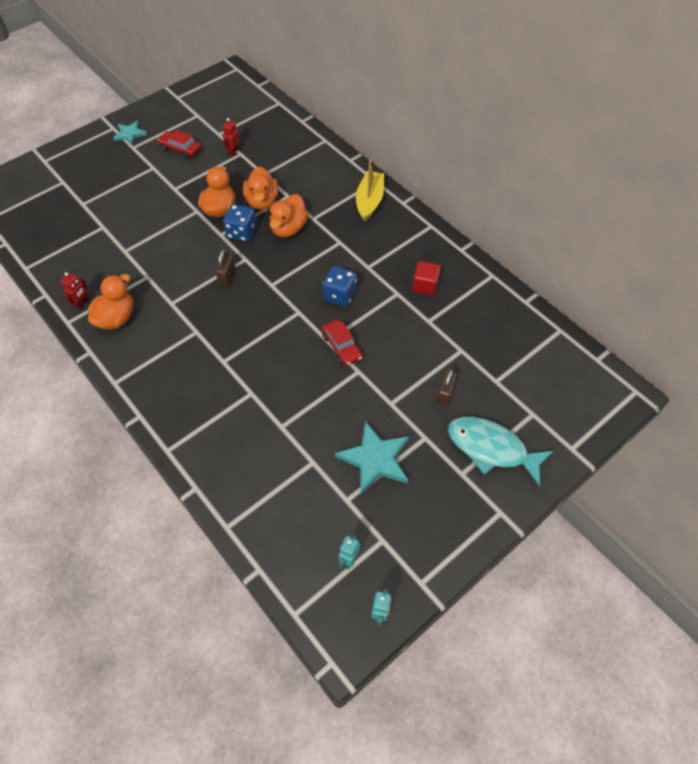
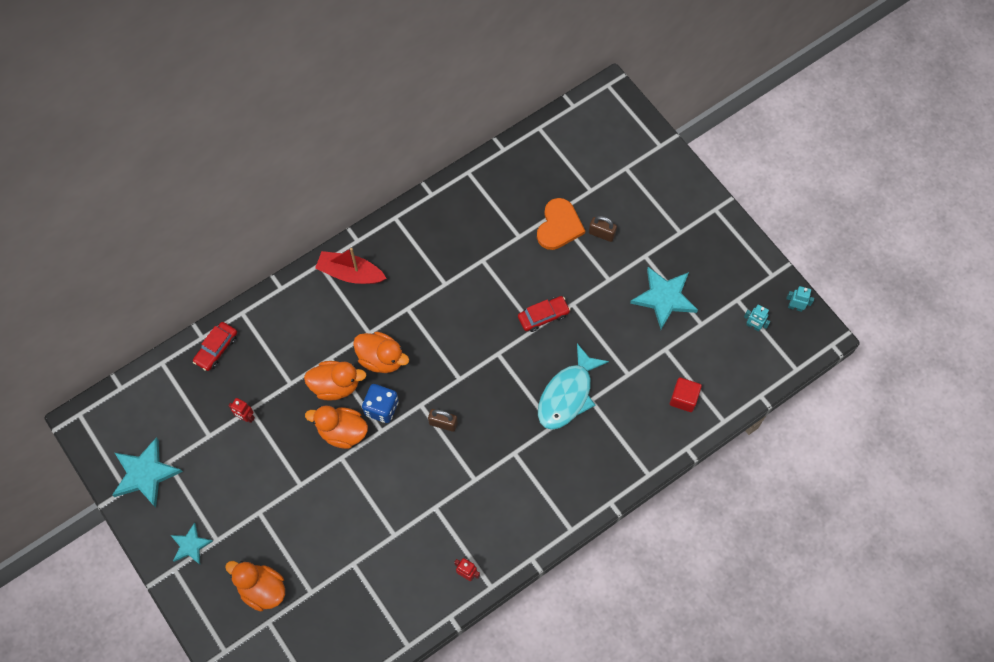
camera: 85 degrees left, 10 degrees up
orange duck [88,274,133,330] -> orange duck moved to [225,561,285,612]
red car [157,130,201,158] -> red car moved to [193,322,237,371]
blue dice [322,266,357,306] -> none
yellow boat [356,160,384,222] -> red boat [315,248,387,284]
red cube [412,261,441,296] -> red cube moved to [670,377,702,412]
turquoise fish [448,417,553,487] -> turquoise fish moved to [538,344,609,430]
none -> turquoise star [112,437,183,508]
none -> orange heart [537,198,585,250]

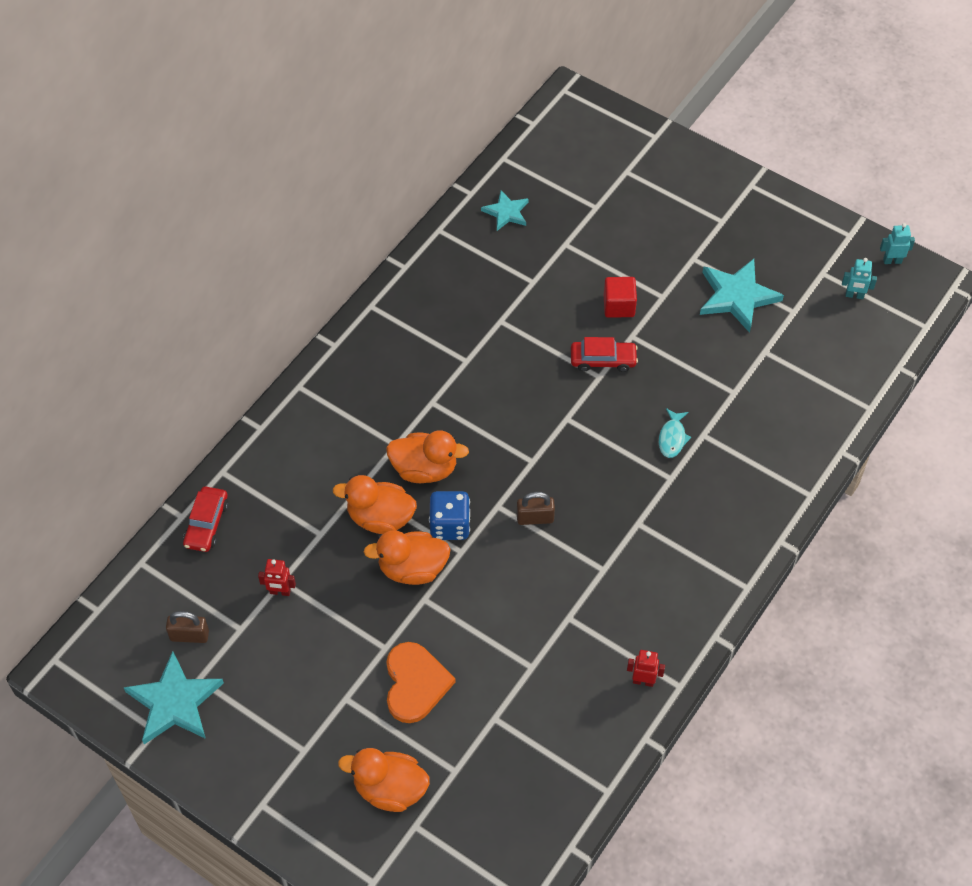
camera: 20 degrees left, 10 degrees down
turquoise star [171,523,213,565] -> turquoise star moved to [481,190,529,231]
orange duck [304,361,367,401] -> orange duck turned 150 degrees counterclockwise [333,475,417,534]
red boat [315,248,387,284] -> none
red car [518,296,570,332] -> red car turned 45 degrees clockwise [571,337,638,372]
orange heart [537,198,585,250] -> orange heart moved to [386,642,456,723]
turquoise fish [538,344,609,430] -> turquoise fish [659,408,691,458], size x0.47
brown padlock [589,216,617,242] -> brown padlock moved to [166,611,209,643]
red cube [670,377,702,412] -> red cube moved to [604,277,637,317]

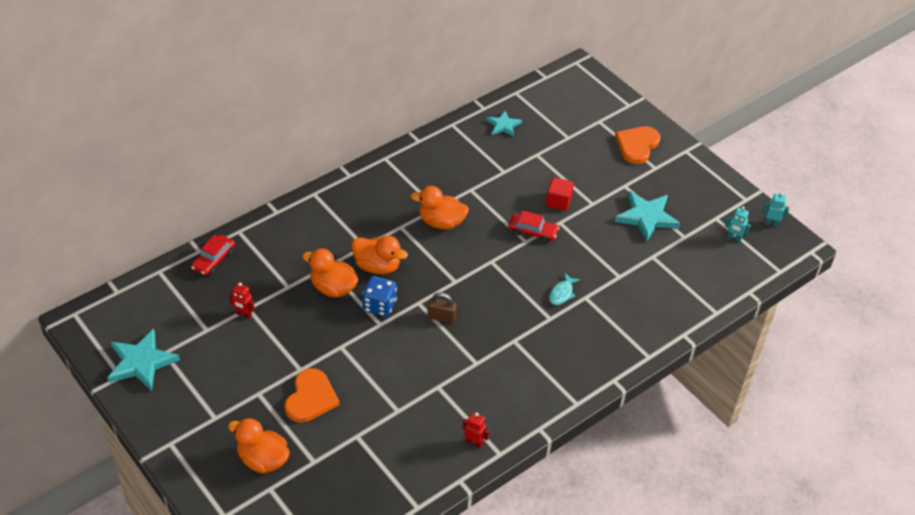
camera: 15 degrees right, 10 degrees down
brown padlock [166,611,209,643] -> none
orange duck [364,530,451,585] -> orange duck moved to [411,186,469,230]
none -> orange heart [615,126,661,164]

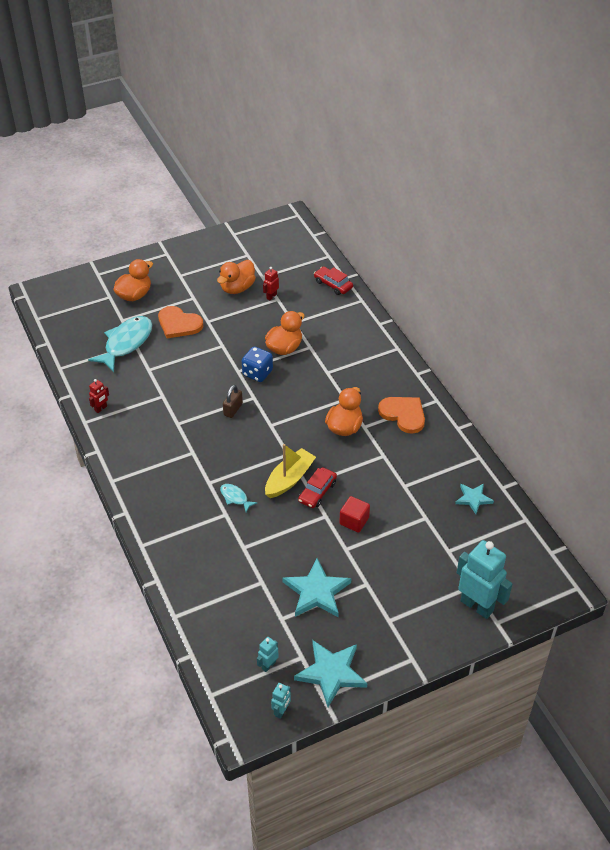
camera: 105 degrees right, 0 degrees up
turquoise star [108,329,180,391] -> turquoise star moved to [294,640,367,707]
orange duck [351,236,408,275] -> orange duck moved to [217,260,256,294]
orange heart [615,126,661,164] -> orange heart moved to [378,397,425,434]
none -> turquoise fish [88,316,152,372]
none -> yellow boat [265,444,316,498]
none -> turquoise robot [457,540,512,619]

